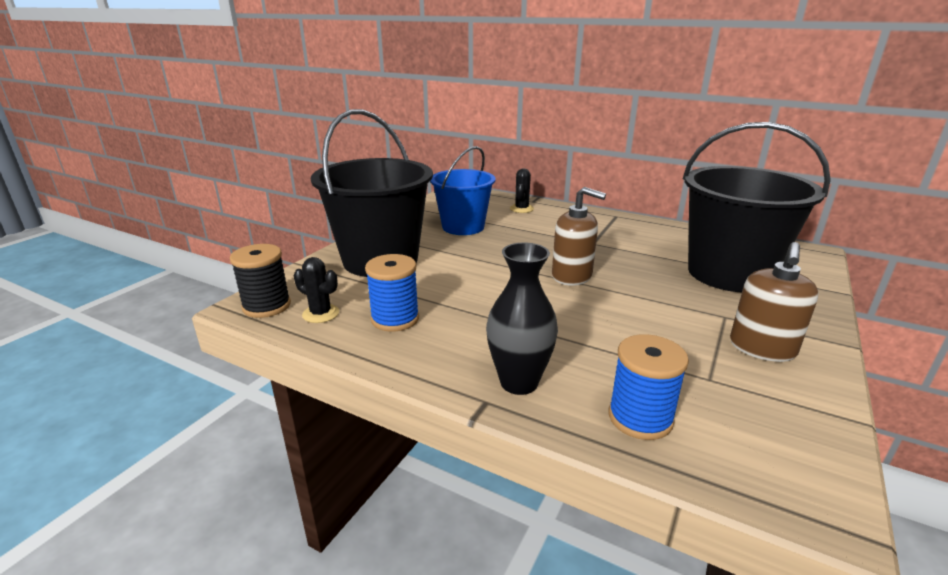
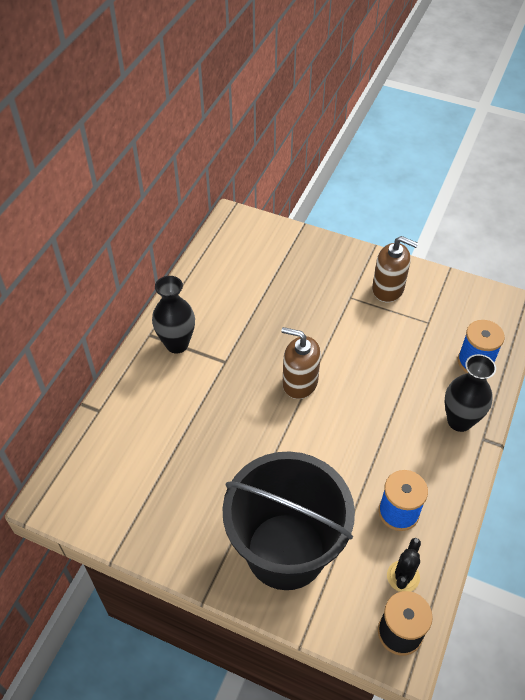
camera: 95 degrees left, 25 degrees up
blue bucket [430,146,496,235] -> none
black cactus [510,168,534,213] -> none
brown soap dispenser [552,187,606,286] -> brown soap dispenser turned 90 degrees counterclockwise [282,327,321,399]
black bucket [683,122,831,292] -> none
none -> black vase [152,276,195,353]

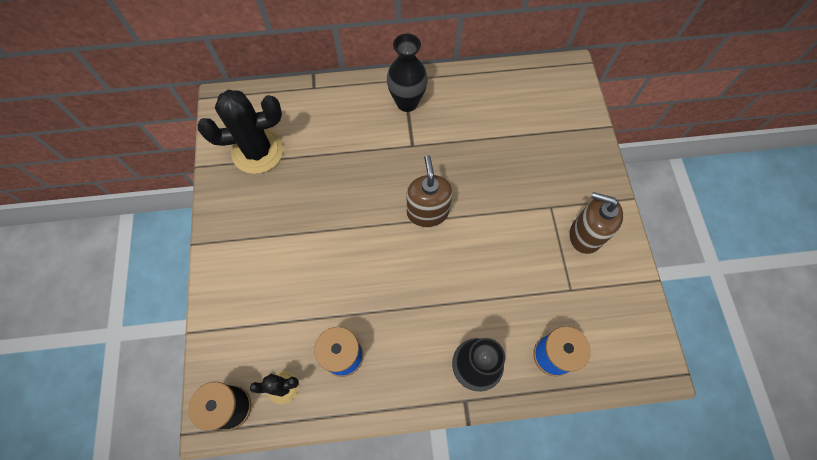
camera: 60 degrees right, 15 degrees up
black bucket [223,451,355,590] -> none
brown soap dispenser [372,236,418,302] -> brown soap dispenser turned 120 degrees clockwise [570,192,623,254]
none -> black cactus [197,90,283,174]

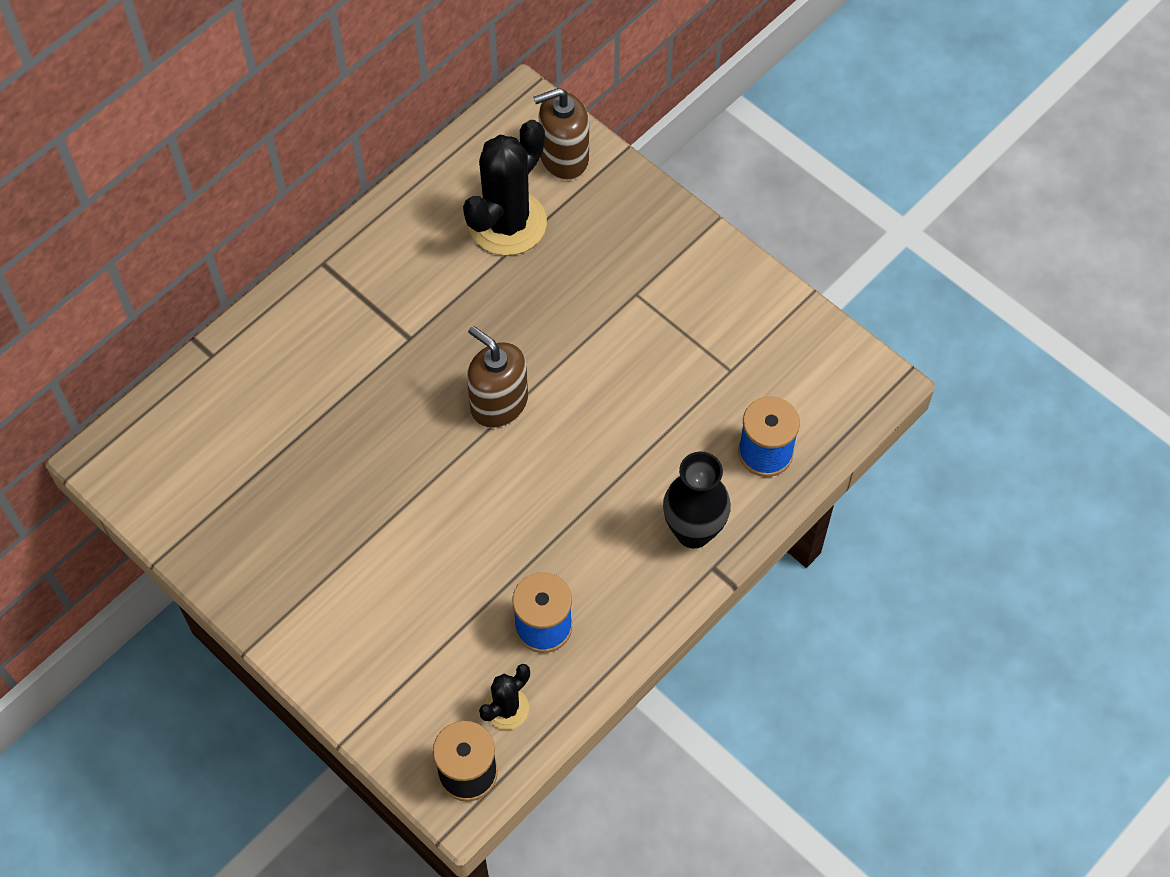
camera: 40 degrees left, 5 degrees down
black cactus [197,90,283,174] -> black cactus moved to [463,120,547,255]
black vase [387,34,428,112] -> none
brown soap dispenser [570,192,623,254] -> brown soap dispenser moved to [533,88,589,180]

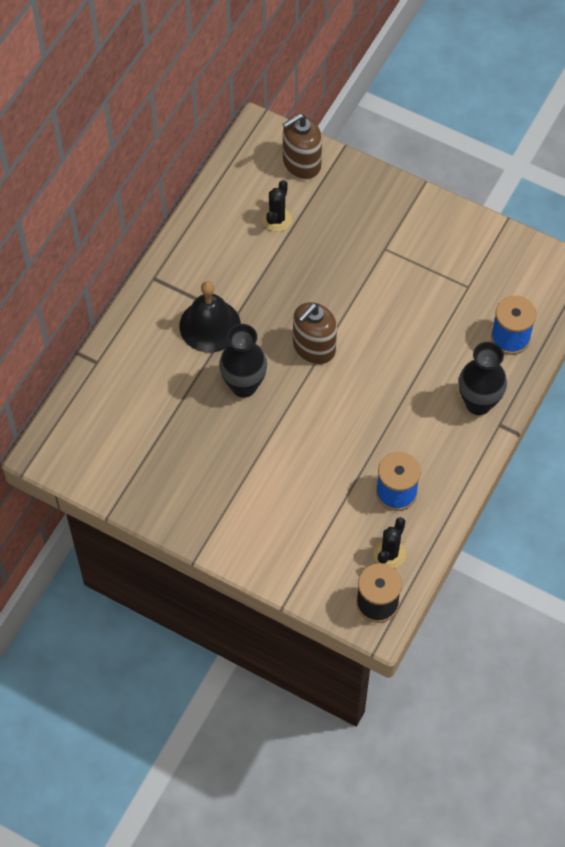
camera: 15 degrees left, 0 degrees up
black cactus [463,120,547,255] -> black cactus [262,180,292,231], size x0.50
brown soap dispenser [467,326,528,428] -> brown soap dispenser turned 75 degrees counterclockwise [293,302,337,364]
none -> black bell [179,281,241,353]
none -> black vase [219,324,267,398]

